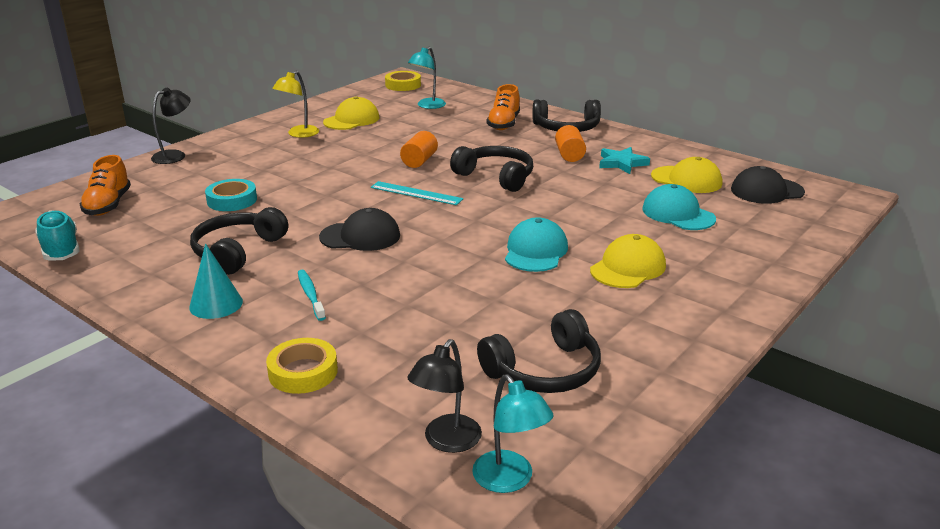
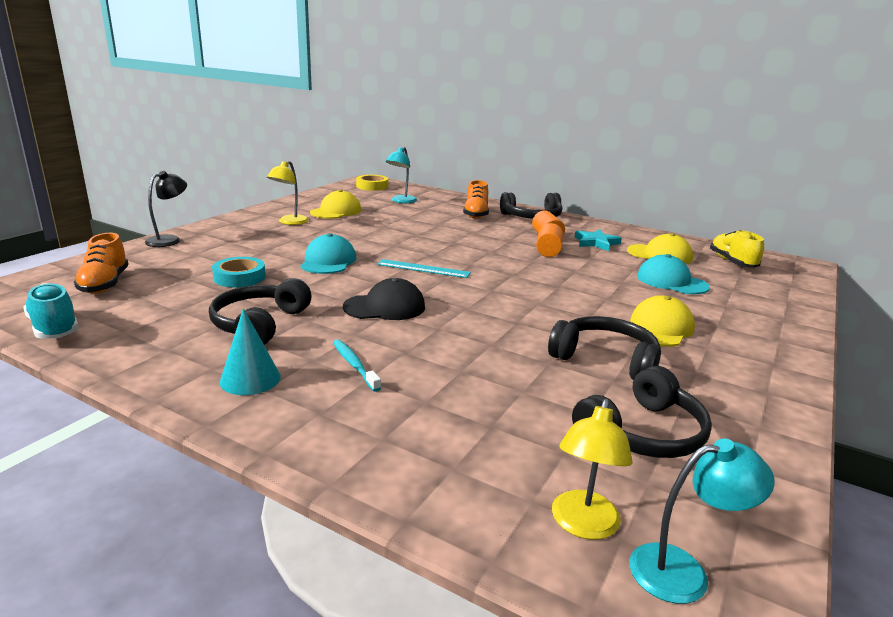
camera: 10 degrees left, 5 degrees down
yellow tape [266,338,338,394] -> none
orange cylinder [400,131,438,168] -> orange cylinder moved to [536,223,563,257]
black lamp [408,339,482,453] -> yellow lamp [552,398,633,540]
black headphones [450,146,533,192] -> black headphones moved to [548,316,661,380]
turquoise lamp [472,374,554,493] -> turquoise lamp turned 60 degrees counterclockwise [629,438,775,604]
turquoise cap [505,217,568,272] -> turquoise cap moved to [300,233,356,274]
black cap [731,166,805,204] -> yellow shoe [710,230,764,268]

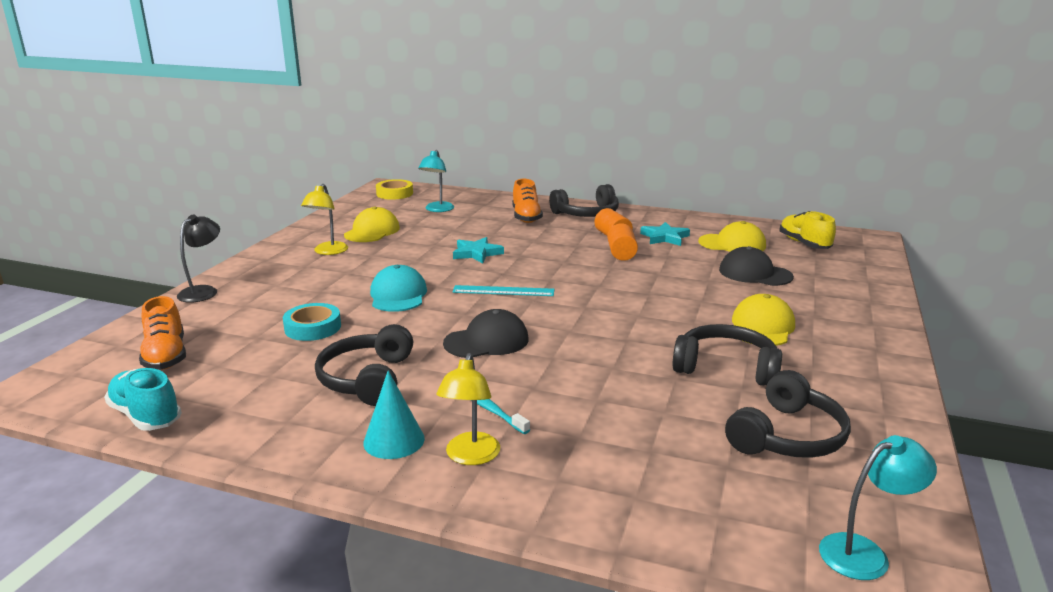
camera: 10 degrees left, 0 degrees up
yellow lamp [552,398,633,540] -> yellow lamp moved to [436,353,500,465]
turquoise cap [637,254,710,294] -> black cap [719,246,794,286]
none -> turquoise star [453,237,504,263]

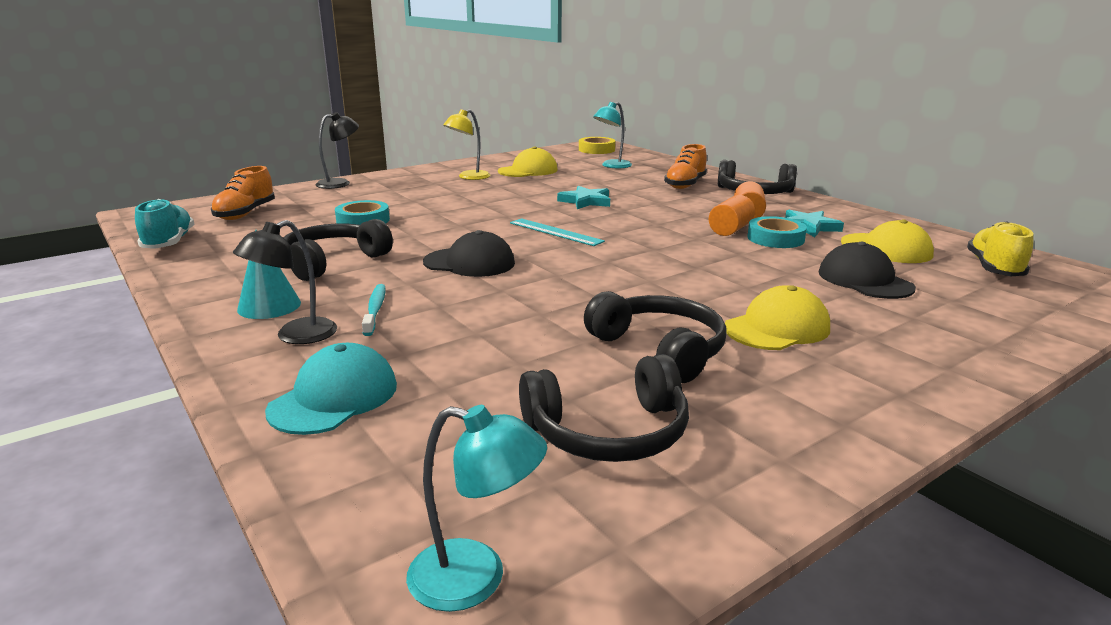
camera: 35 degrees right, 0 degrees up
turquoise cap [370,265,427,312] -> turquoise cap moved to [265,343,397,435]
yellow lamp [436,353,500,465] -> black lamp [233,220,337,344]
none -> turquoise tape [747,216,807,248]

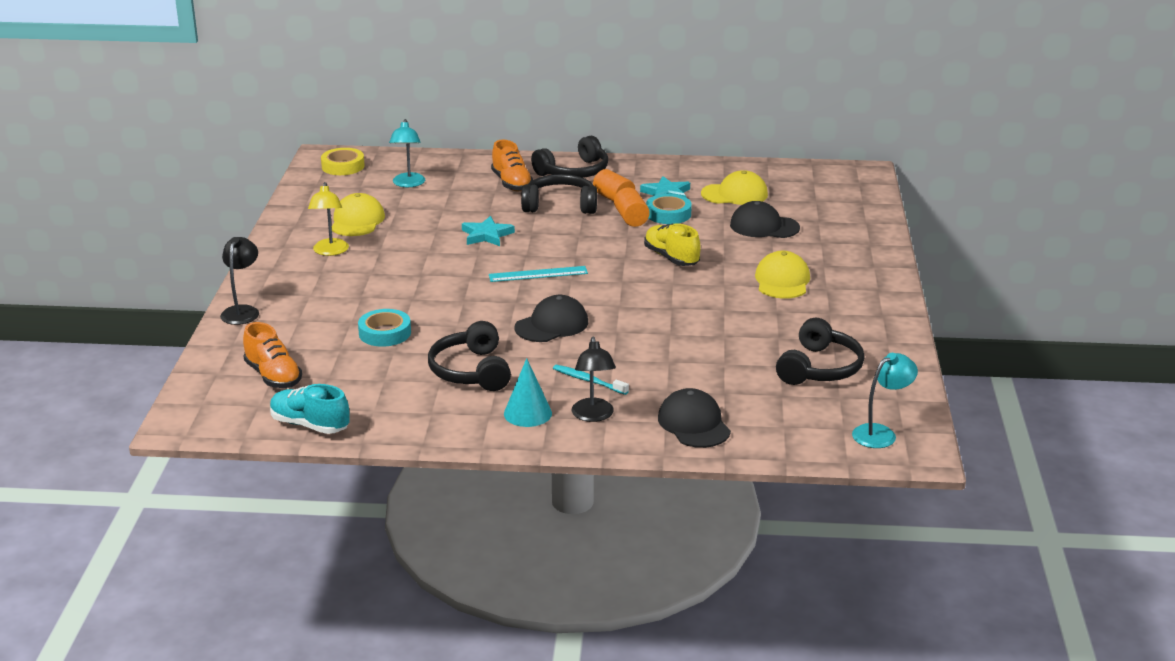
camera: 50 degrees left, 5 degrees up
turquoise cap [265,343,397,435] -> black cap [658,388,731,448]
black headphones [584,291,727,383] -> black headphones moved to [521,174,597,214]
yellow shoe [967,221,1034,276] -> yellow shoe moved to [644,224,701,266]

